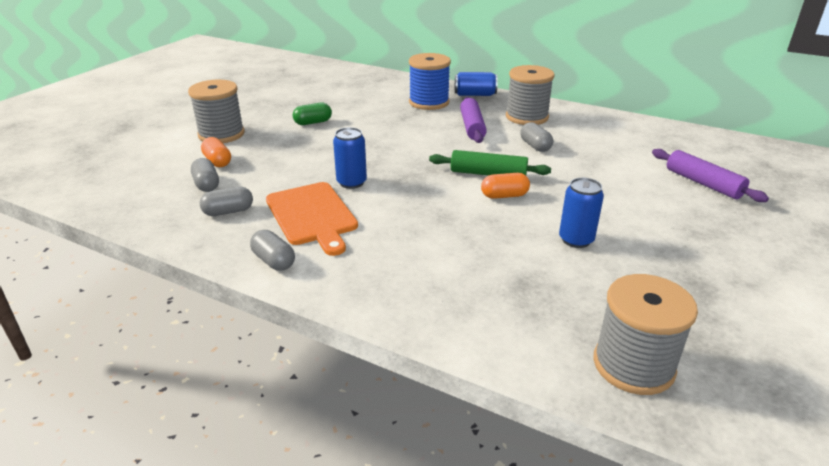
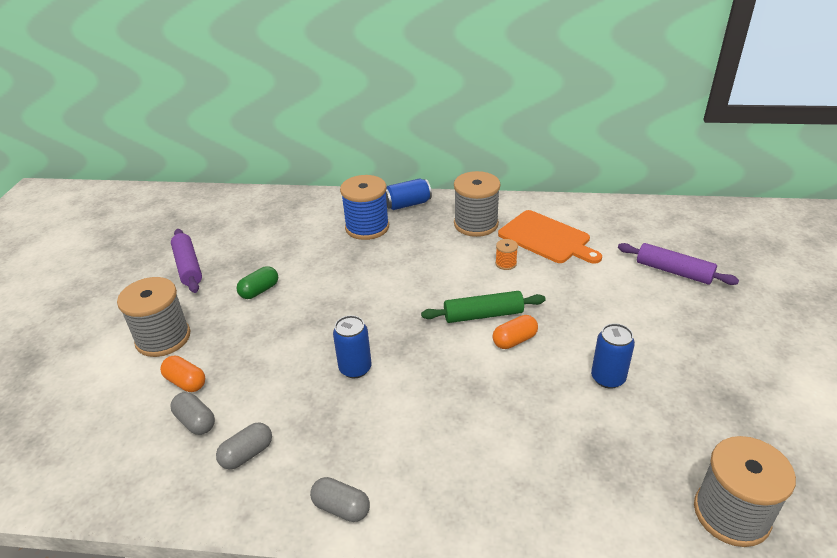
camera: 20 degrees left, 5 degrees up
orange cutting board [266,182,358,256] -> orange cutting board moved to [498,210,602,264]
purple rolling pin [460,97,487,143] -> purple rolling pin moved to [171,229,202,293]
grey capsule [520,122,553,152] -> orange spool [495,239,518,270]

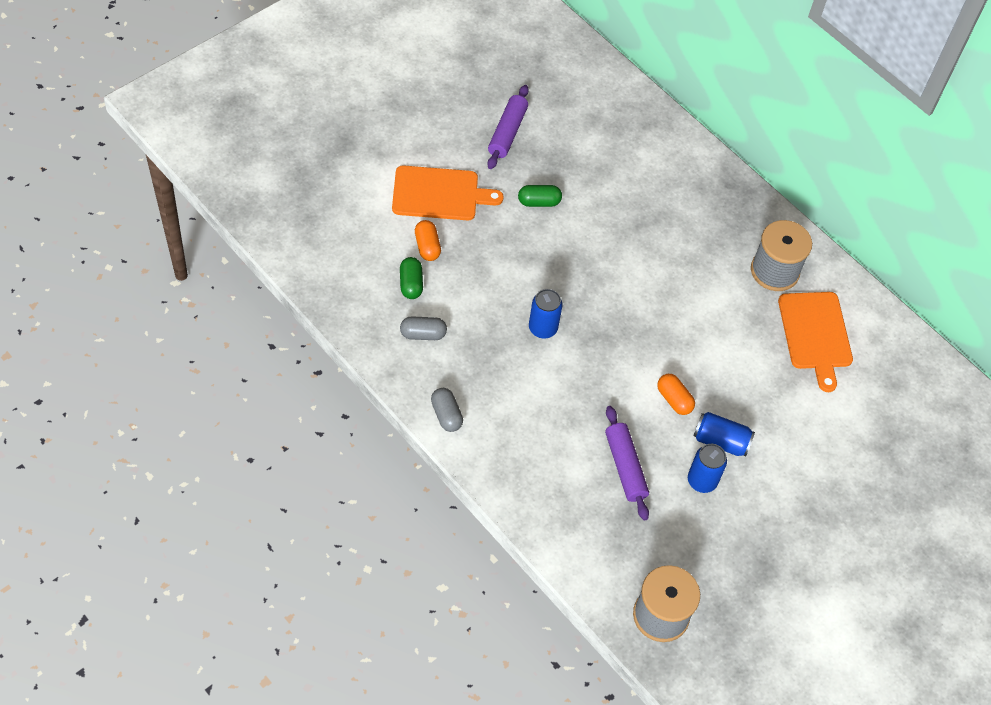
camera: 35 degrees right, 20 degrees up
grey spool [117,277,191,357] -> orange cutting board [392,165,504,220]
grey capsule [170,392,215,435] -> green capsule [400,257,423,299]
blue spool [340,175,389,240] -> none
blue can [386,179,432,210] -> blue can moved to [693,412,755,456]
green rolling pin [421,291,546,323] -> none
orange capsule [492,315,538,349] -> orange capsule turned 45 degrees clockwise [657,374,695,415]
orange spool [495,239,518,270] -> none
purple rolling pin [618,243,739,285] -> purple rolling pin moved to [605,406,649,521]

